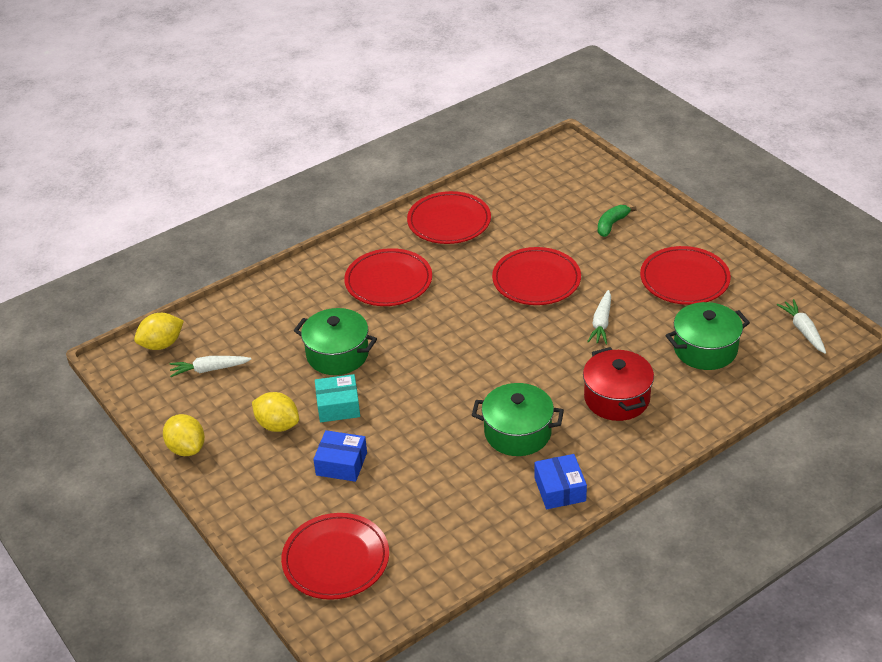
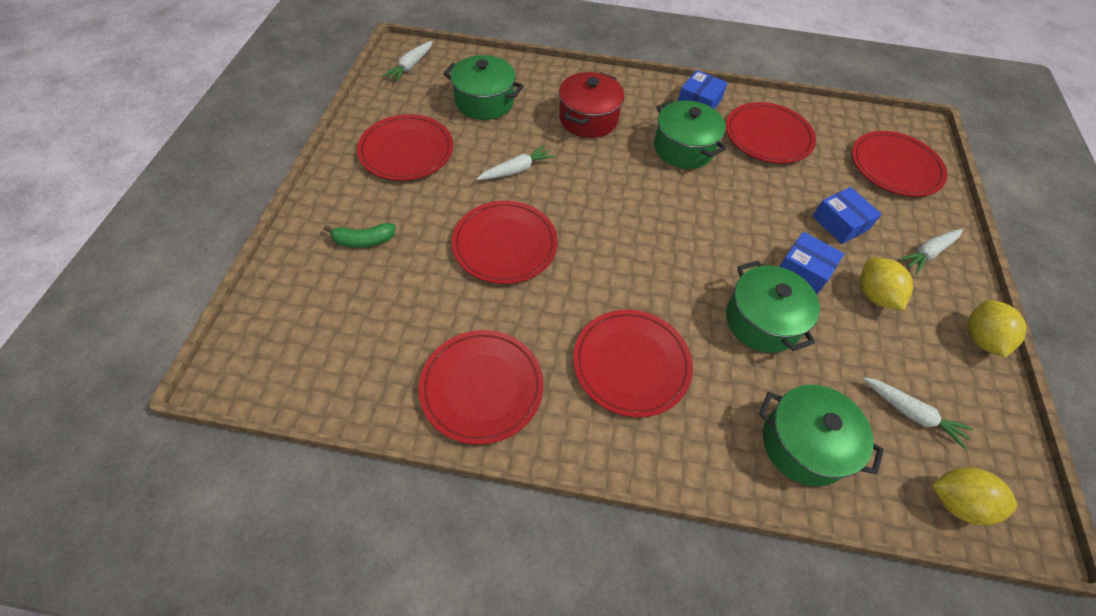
camera: 140 degrees left, 15 degrees up
turquoise box [315,374,360,422] -> blue box [779,232,844,294]
none -> red plate [726,102,816,164]
none -> green pot [759,385,884,487]
none -> white carrot [899,229,963,274]

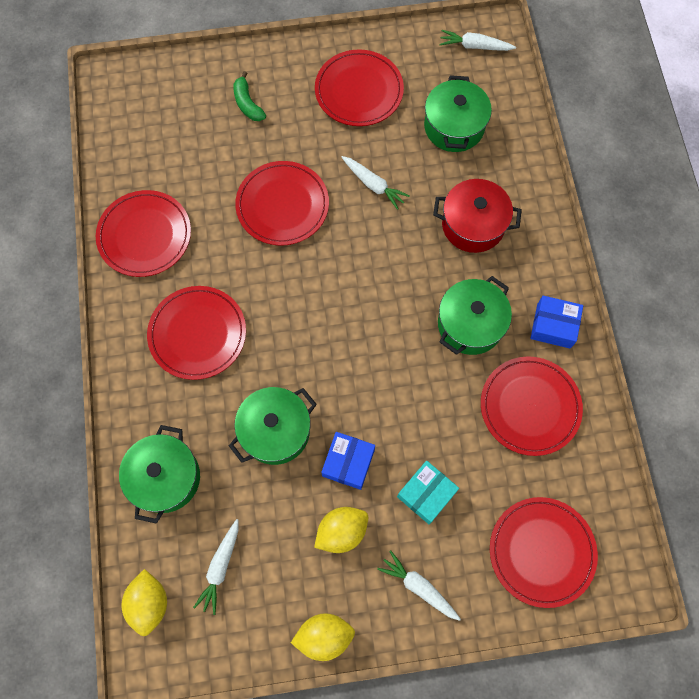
camera: 75 degrees right, 15 degrees up
blue box [812,187,882,244] -> turquoise box [397,461,459,524]

